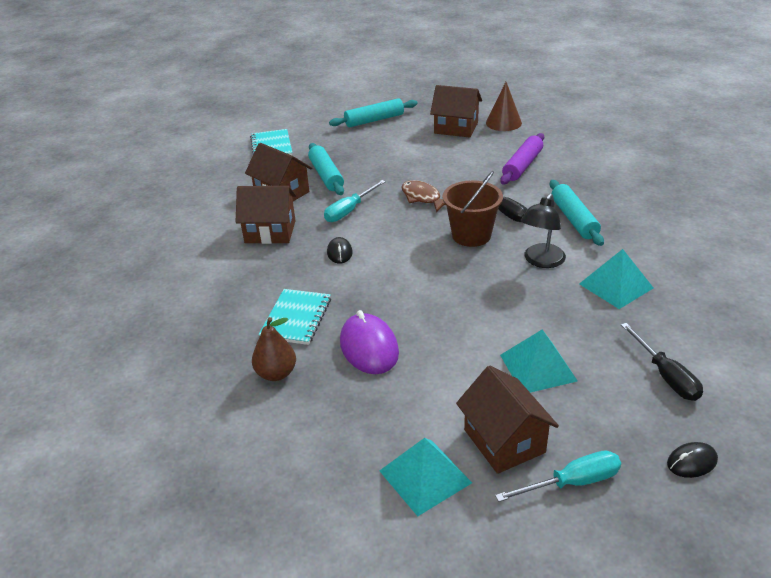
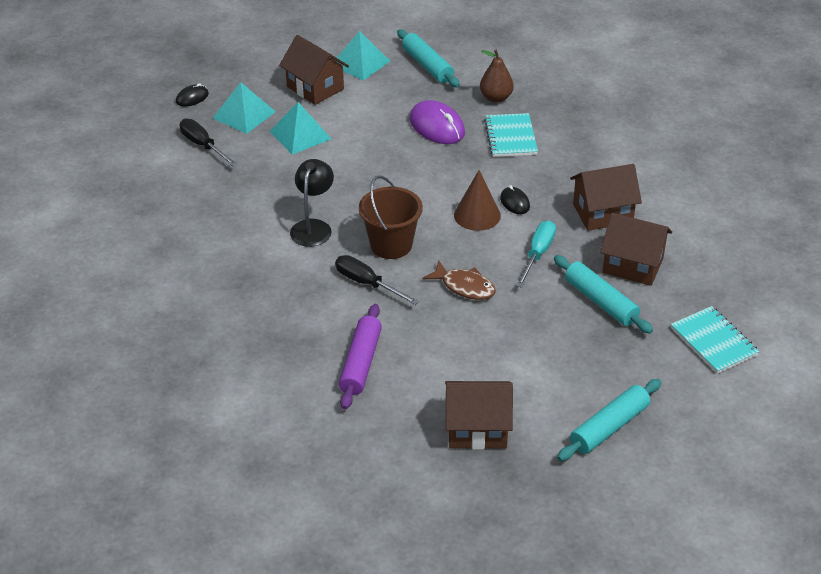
camera: 160 degrees right, 5 degrees up
brown cone [486,82,522,131] -> brown cone moved to [454,170,501,231]
turquoise screwdriver [495,450,621,502] -> none
turquoise rolling pin [550,180,604,246] -> turquoise rolling pin moved to [397,29,460,87]
turquoise pyramid [579,249,653,309] -> turquoise pyramid moved to [213,82,276,134]

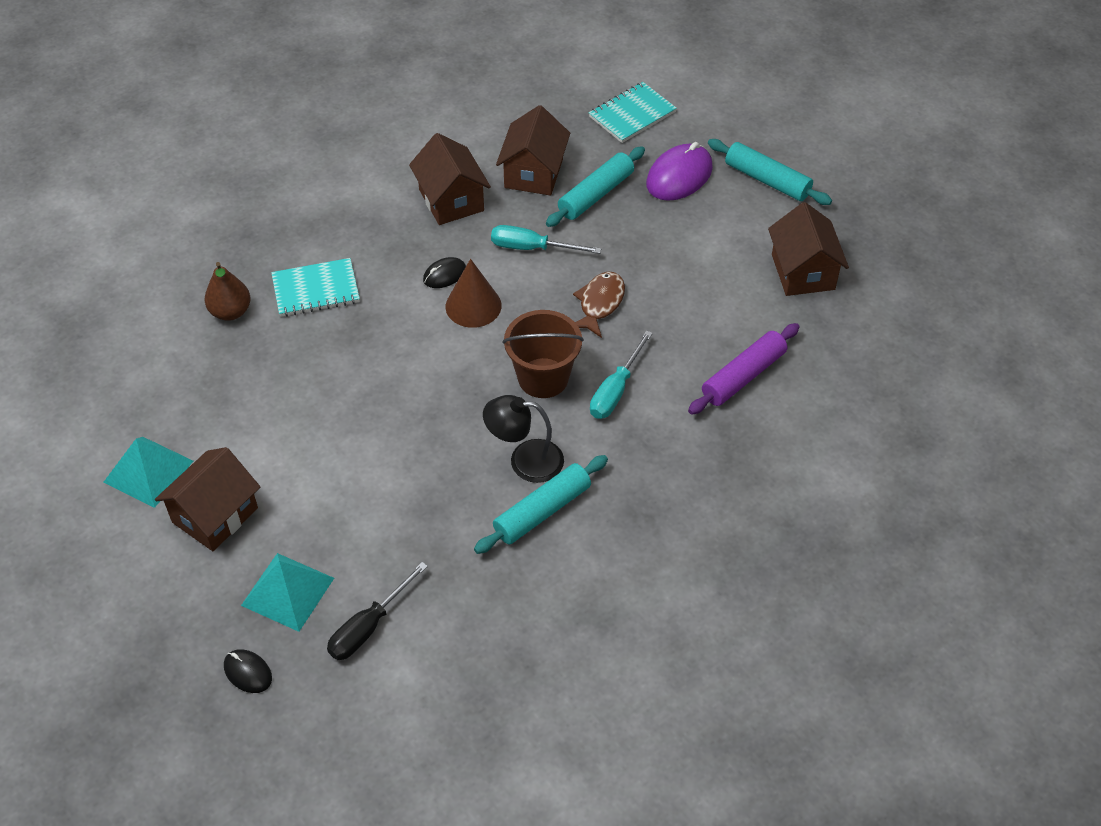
camera: 100 degrees left, 10 degrees up
turquoise pyramid [270,102,332,155] -> none
black screwdriver [335,255,419,305] -> turquoise screwdriver [590,330,653,419]
purple rolling pin [339,304,382,409] -> purple rolling pin turned 45 degrees counterclockwise [688,323,799,415]
turquoise rolling pin [397,29,460,87] -> turquoise rolling pin moved to [474,455,608,554]
purple mouse [409,100,465,144] -> purple mouse moved to [646,142,713,201]

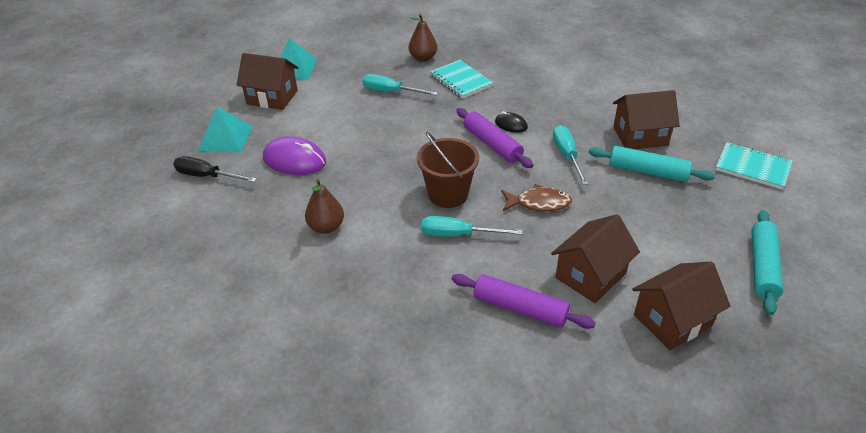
camera: 70 degrees right, 10 degrees down
black mouse [224,649,272,693] -> none
brown house [409,133,491,225] -> brown house moved to [551,214,640,303]
brown cone [445,259,502,328] -> purple rolling pin [456,108,533,168]
turquoise rolling pin [474,455,608,554] -> brown pear [305,179,344,234]
black lamp [483,395,564,483] -> none
purple mouse [646,142,713,201] -> purple mouse moved to [263,136,326,175]
none -> turquoise screwdriver [362,74,438,95]

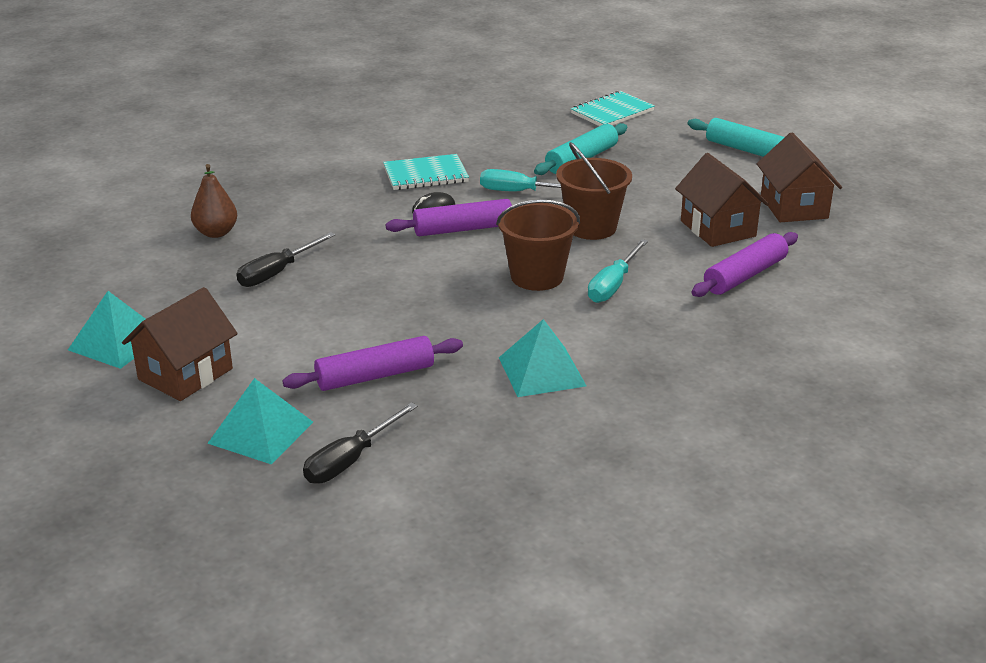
camera: 70 degrees left, 10 degrees down
purple mouse [263,136,326,175] -> purple rolling pin [282,336,463,391]
brown pear [305,179,344,234] -> turquoise pyramid [499,319,586,397]
turquoise screwdriver [362,74,438,95] -> black screwdriver [237,232,336,287]
turquoise notebook [430,60,493,99] -> turquoise notebook moved to [383,154,469,190]
brown fish [501,184,572,212] -> brown bucket [556,142,632,240]
brown house [613,90,680,149] -> none

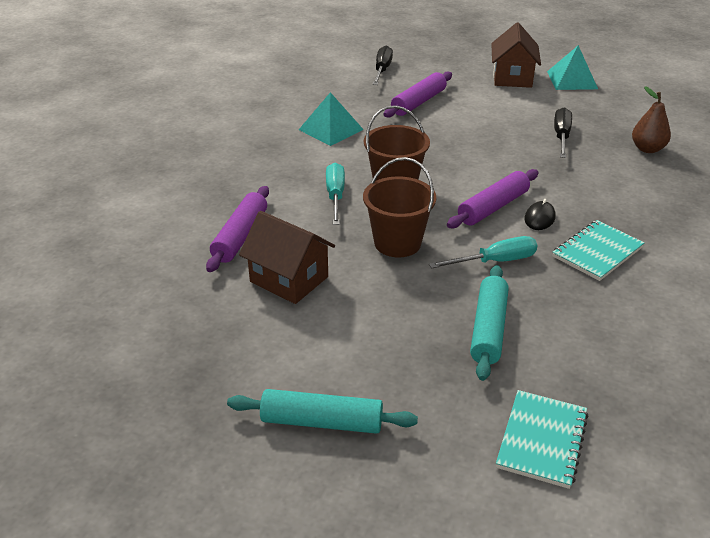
camera: 150 degrees right, 5 degrees up
turquoise pyramid [207,378,313,465] -> none
brown house [757,132,842,222] -> none

